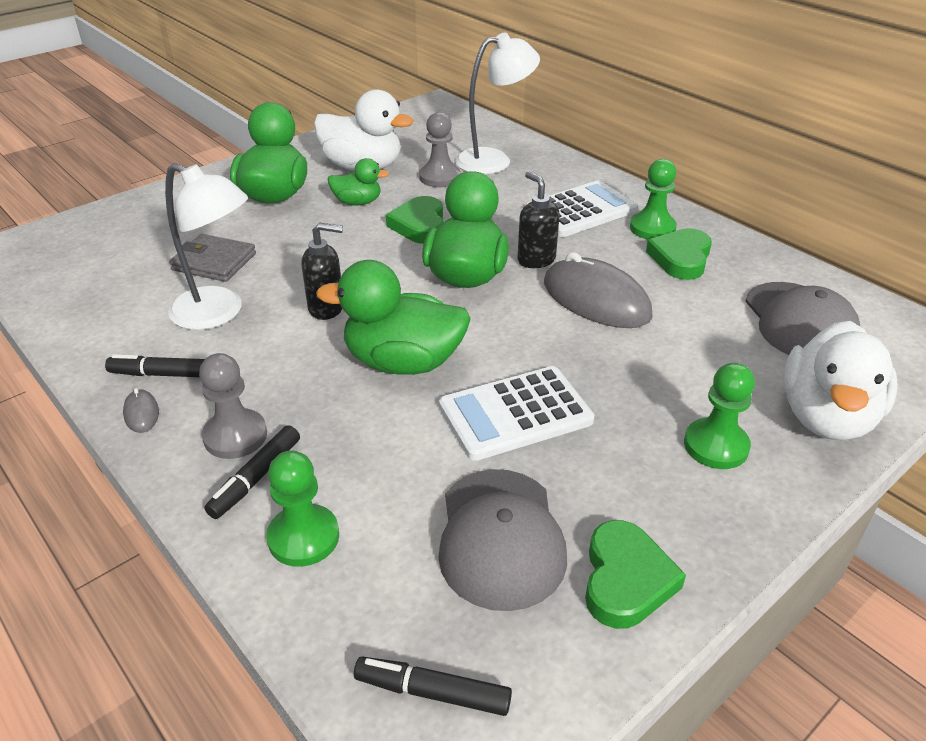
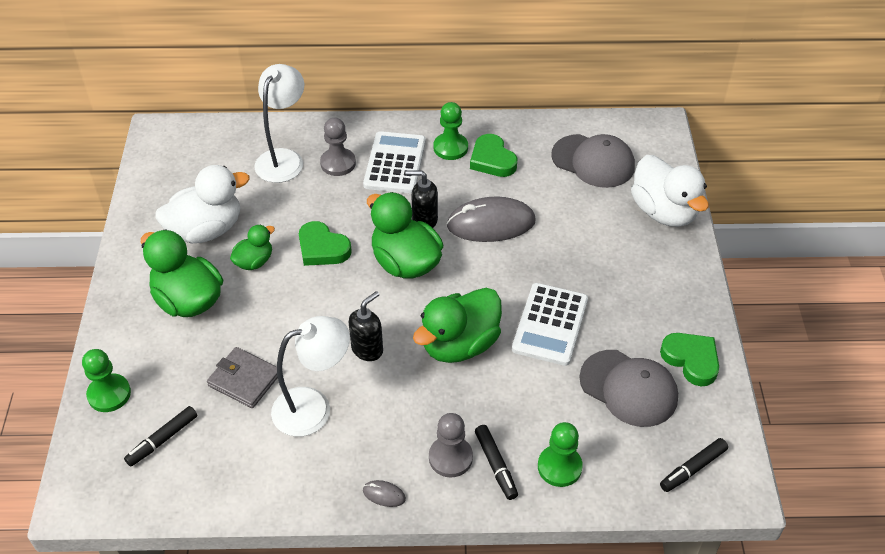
camera: 50 degrees left, 10 degrees up
black marker [105,354,205,377] -> black marker moved to [124,406,197,467]
grey wallet [169,234,256,282] -> grey wallet turned 60 degrees clockwise [207,347,278,408]
grey pawn [419,112,460,187] -> grey pawn moved to [320,118,356,176]
green pawn [684,363,755,469] -> green pawn moved to [82,349,131,412]

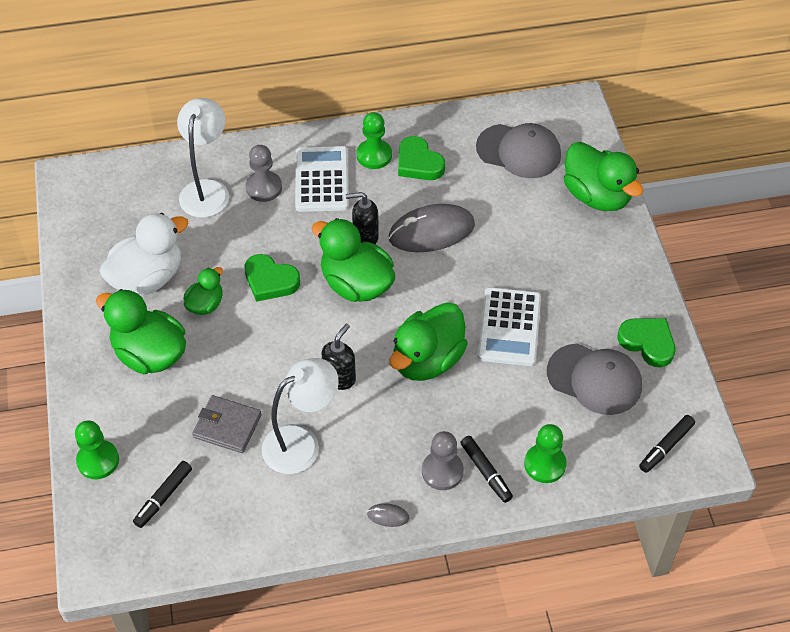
camera: 10 degrees left, 5 degrees up
white duck [631,155,709,227] -> green duck [564,142,643,211]

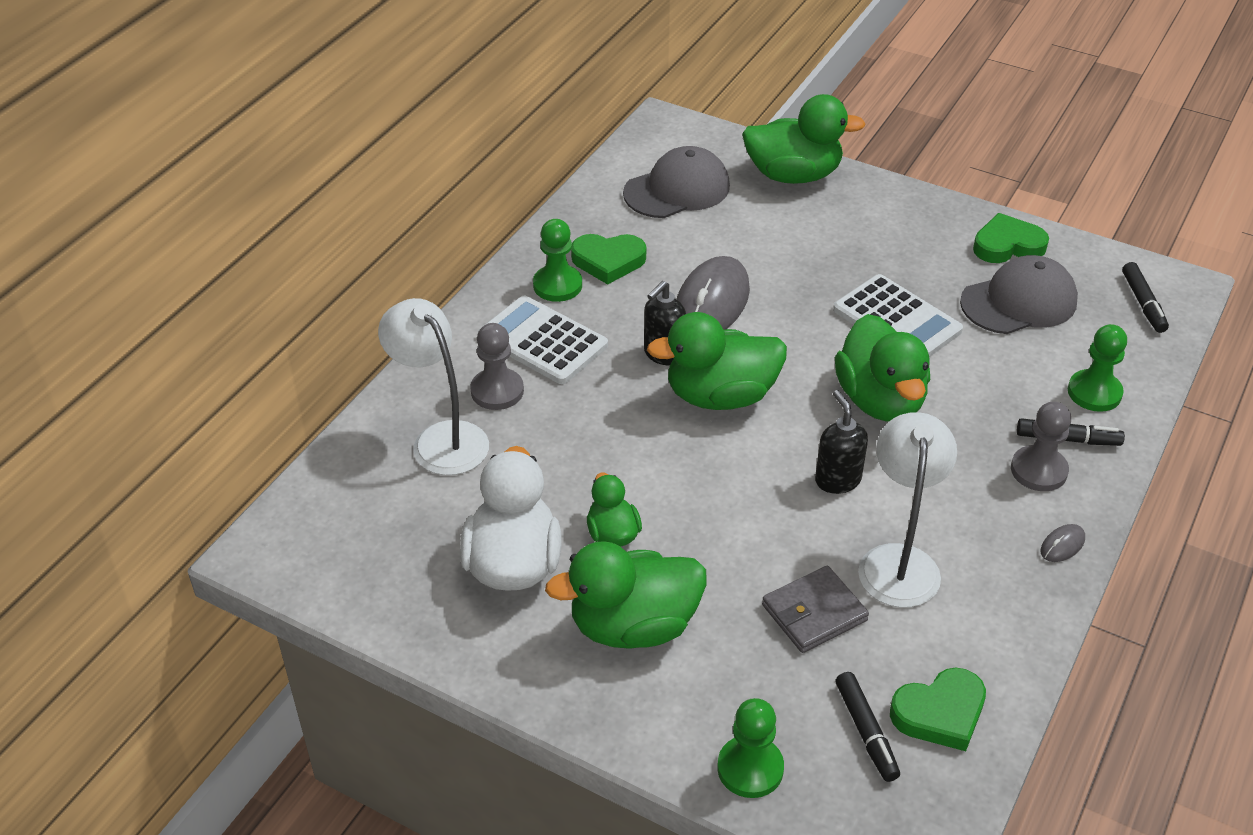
camera: 50 degrees left, 10 degrees down
green heart [244,254,300,302] -> green heart moved to [890,668,986,751]

